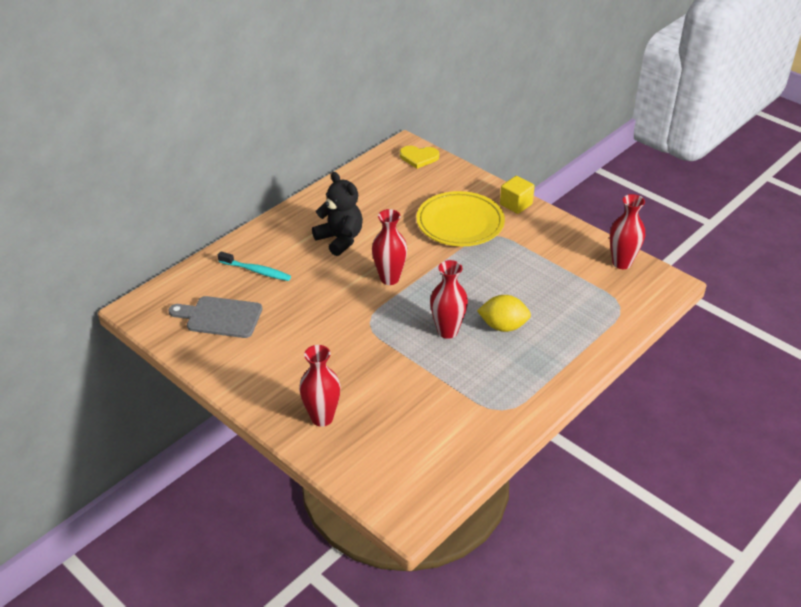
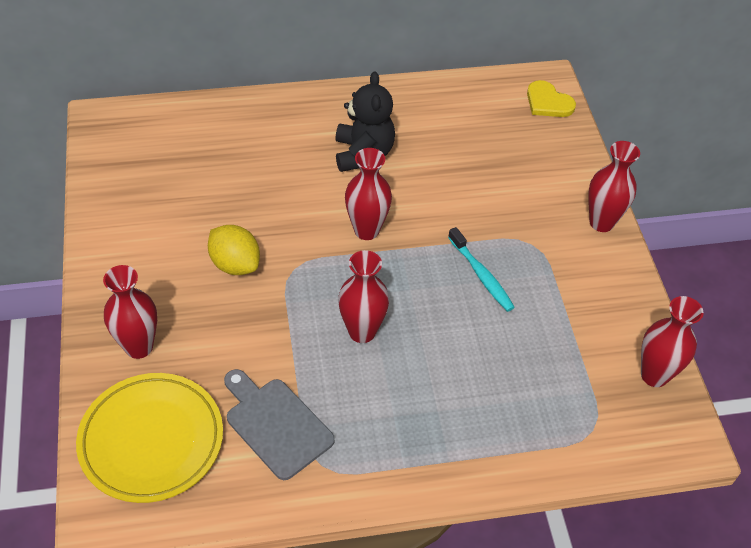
camera: 35 degrees right, 10 degrees up
grey cutting board [168,296,262,338] -> grey cutting board moved to [224,369,335,480]
turquoise toothbrush [218,251,291,281] -> turquoise toothbrush moved to [448,227,515,312]
yellow plate [416,191,505,246] -> yellow plate moved to [76,373,223,503]
yellow lemon [477,295,531,332] -> yellow lemon moved to [208,225,260,275]
yellow cube [500,176,535,214] -> red vase [588,141,640,232]

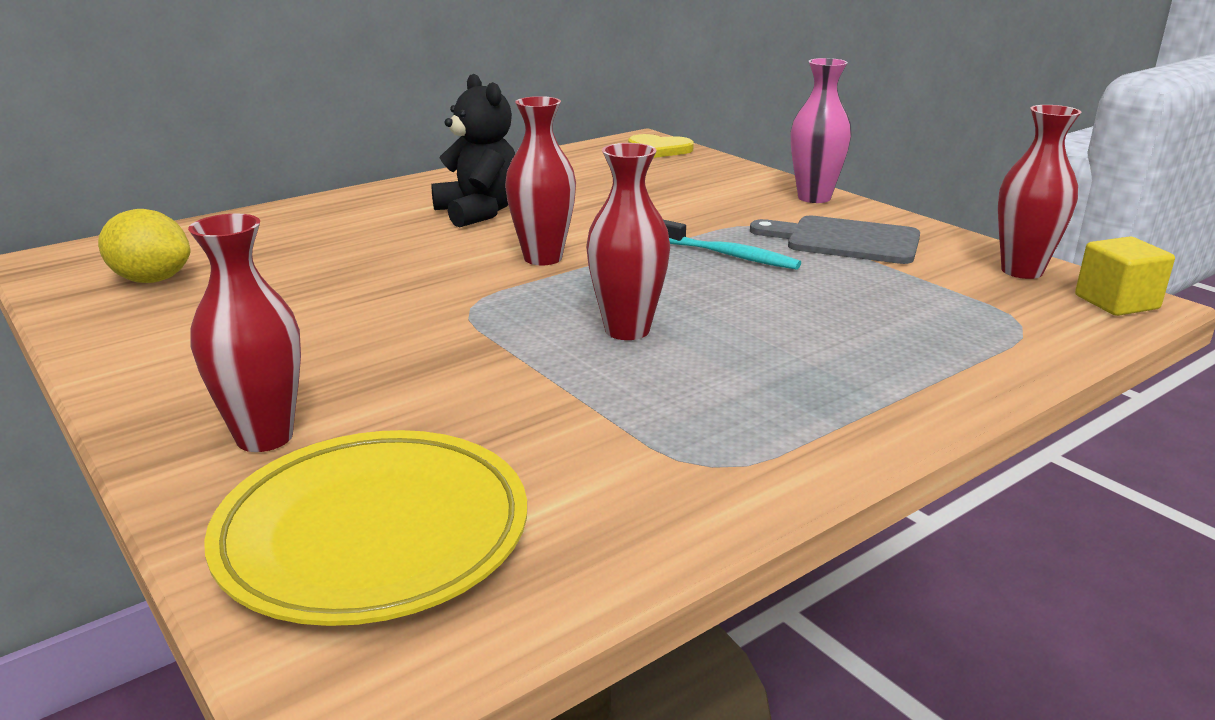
camera: 25 degrees left, 25 degrees down
yellow lemon [208,225,260,275] -> yellow lemon moved to [98,209,190,283]
grey cutting board [224,369,335,480] -> grey cutting board moved to [750,216,920,264]
red vase [588,141,640,232] -> pink vase [791,58,852,203]
none -> yellow cube [1075,236,1175,316]

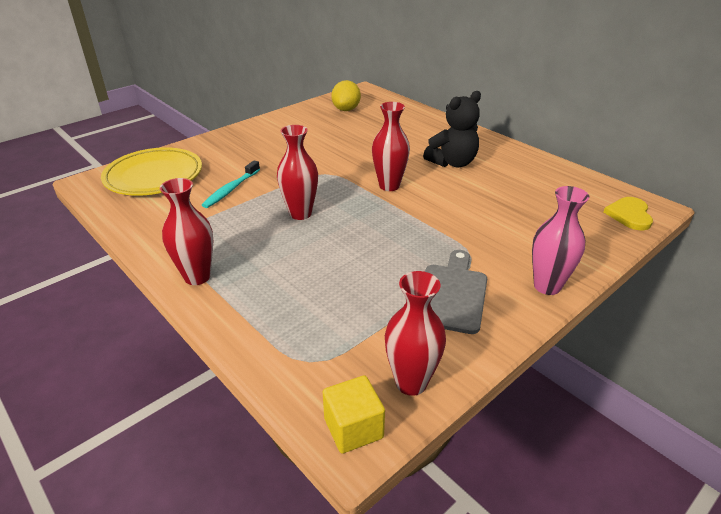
camera: 85 degrees right, 10 degrees up
red vase [188,214,301,452] -> red vase moved to [160,178,213,285]
turquoise toothbrush [663,220,801,270] -> turquoise toothbrush moved to [202,160,260,208]

